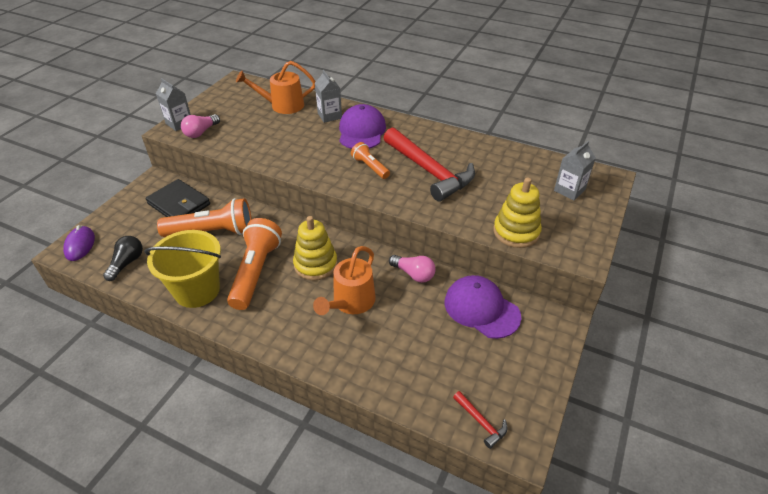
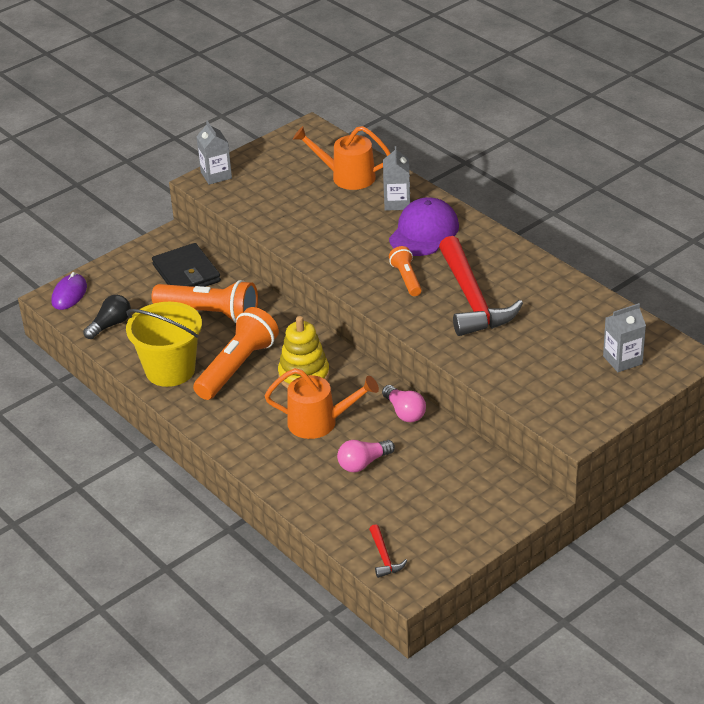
camera: 25 degrees right, 5 degrees down
pink light bulb [181,114,220,138] -> pink light bulb moved to [337,440,395,473]
orange watering can [313,246,376,315] -> orange watering can turned 135 degrees counterclockwise [265,368,379,439]
purple cap [445,275,521,339] -> none
yellow stacking toy [493,177,542,248] -> none

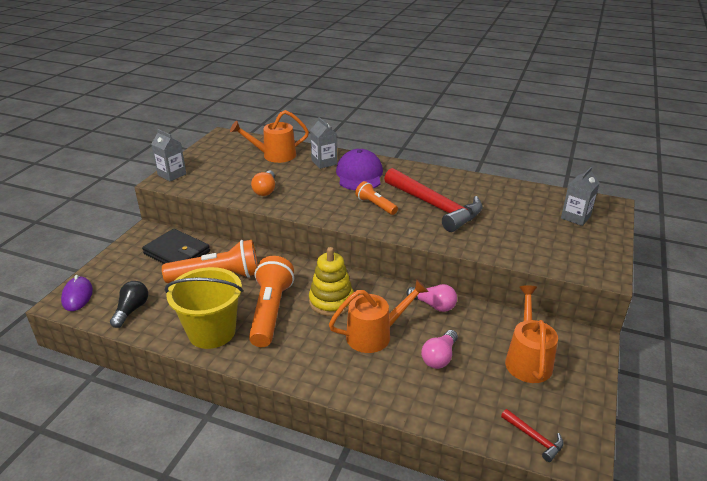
camera: 30 degrees left, 5 degrees down
none -> orange light bulb [251,170,275,196]
none -> orange watering can [505,285,558,383]

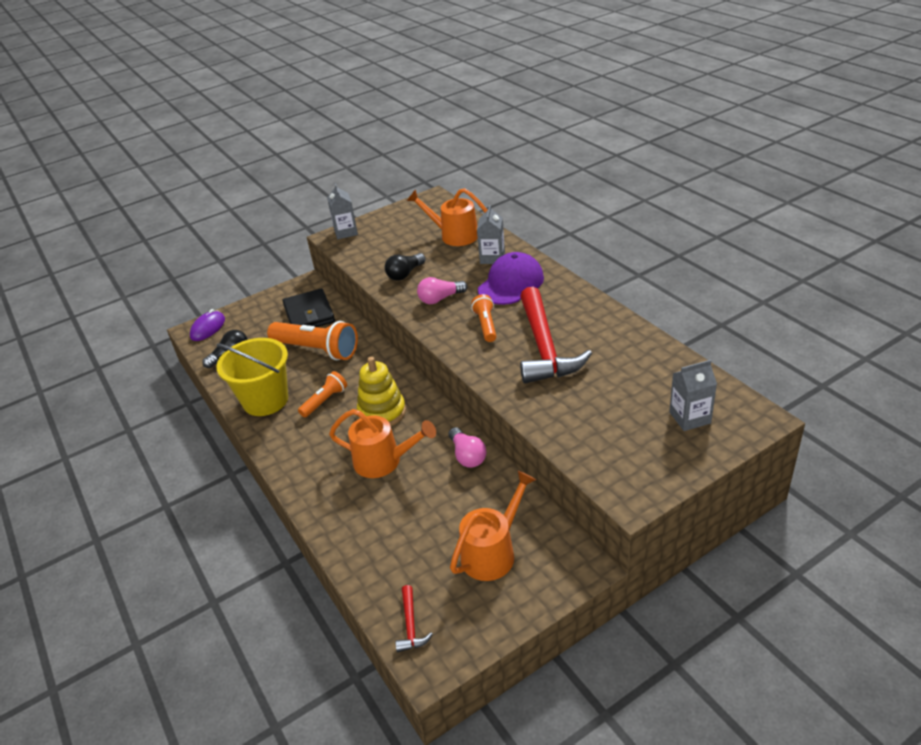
camera: 40 degrees right, 5 degrees up
orange flashlight [249,256,294,347] -> orange flashlight [298,371,347,417], size x0.54
orange light bulb [251,170,275,196] -> black light bulb [385,253,426,281]
pink light bulb [421,330,458,369] -> pink light bulb moved to [417,277,467,304]

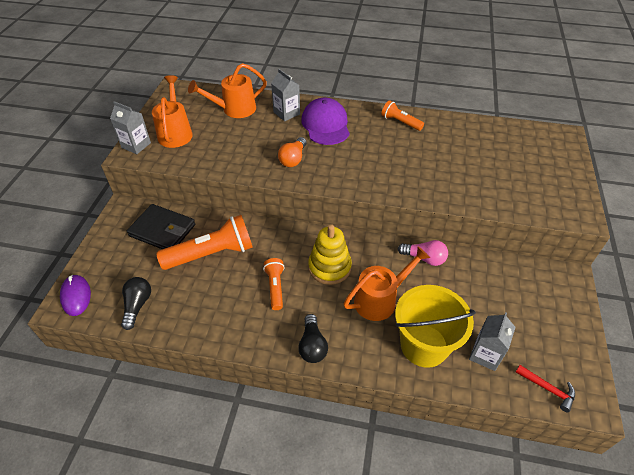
camera: 50 degrees left, 10 degrees up
yellow bucket [216,338,288,416] -> yellow bucket moved to [395,285,476,368]
black light bulb [385,253,426,281] -> black light bulb moved to [298,314,328,363]
pink light bulb [417,277,467,304] -> orange light bulb [278,137,307,167]
orange watering can [450,471,536,581] -> orange watering can moved to [152,75,193,148]
orange flashlight [471,294,496,342] -> orange flashlight moved to [381,100,424,131]
red hammer [520,287,592,383] -> none
grey carton [669,360,717,431] -> grey carton moved to [469,313,516,371]

